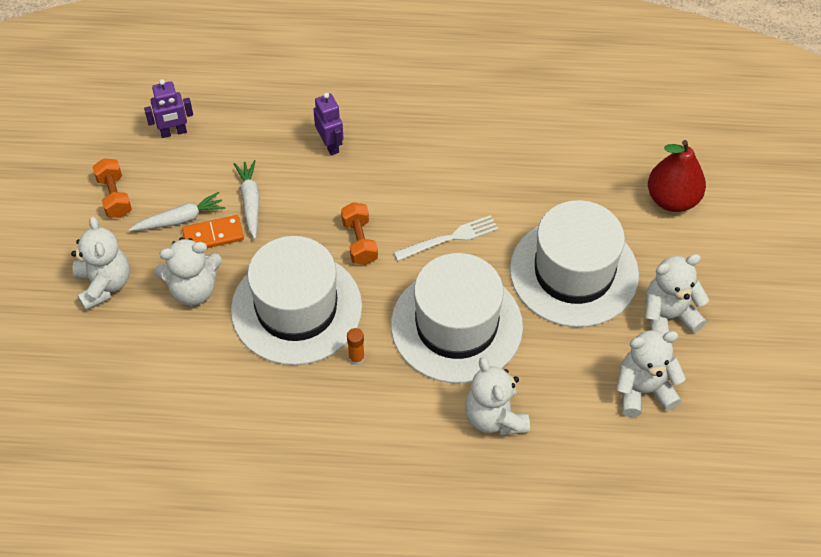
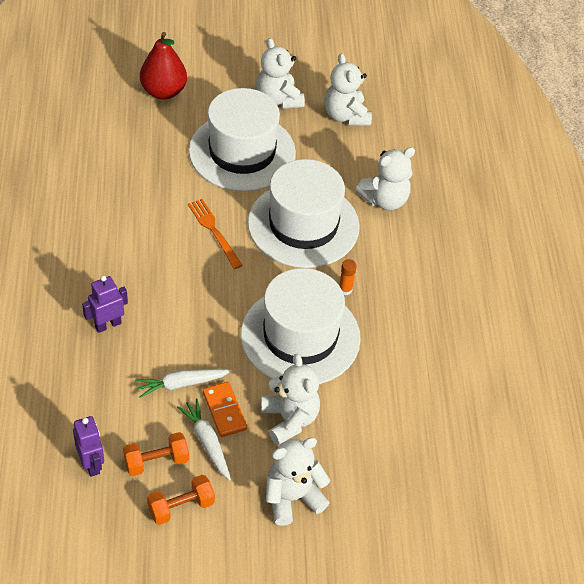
camera: 100 degrees left, 5 degrees down
orange dumbbell [341,202,378,265] -> orange dumbbell moved to [123,432,189,476]
white fork [394,215,498,261] -> orange fork [188,199,243,269]

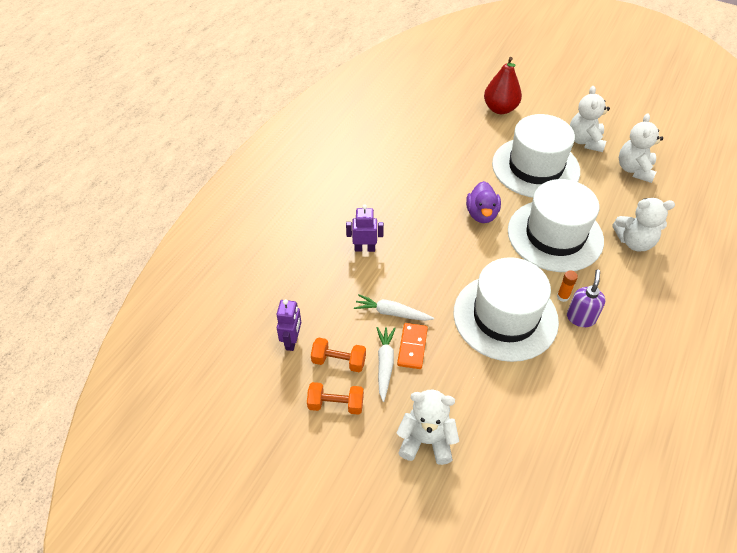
camera: 35 degrees right, 0 degrees up
orange fork [188,199,243,269] -> purple duck [466,181,501,223]
white teddy bear [261,354,320,445] -> none
none -> purple soap dispenser [567,269,606,327]

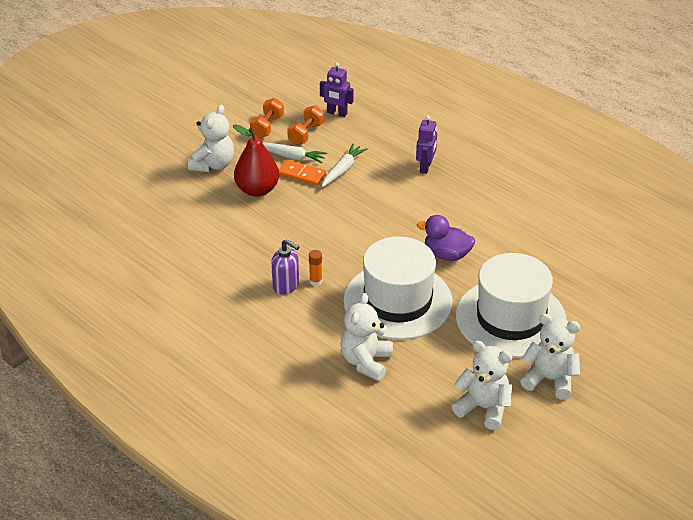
camera: 105 degrees right, 10 degrees down
white hat [453,257,559,362] -> none
red pear [484,57,522,114] -> red pear moved to [233,124,279,197]

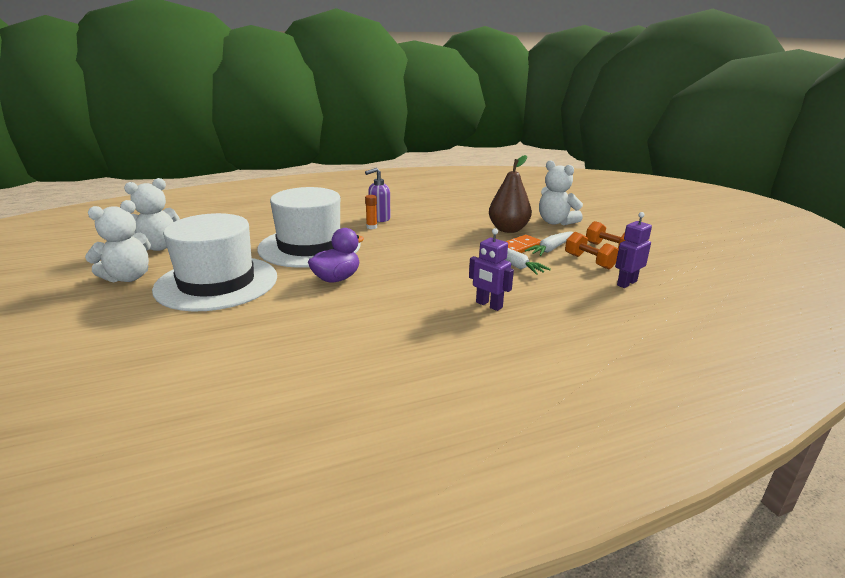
camera: 115 degrees right, 15 degrees down
red pear [233,124,279,197] -> brown pear [489,155,532,233]
white teddy bear [341,293,393,381] -> none

